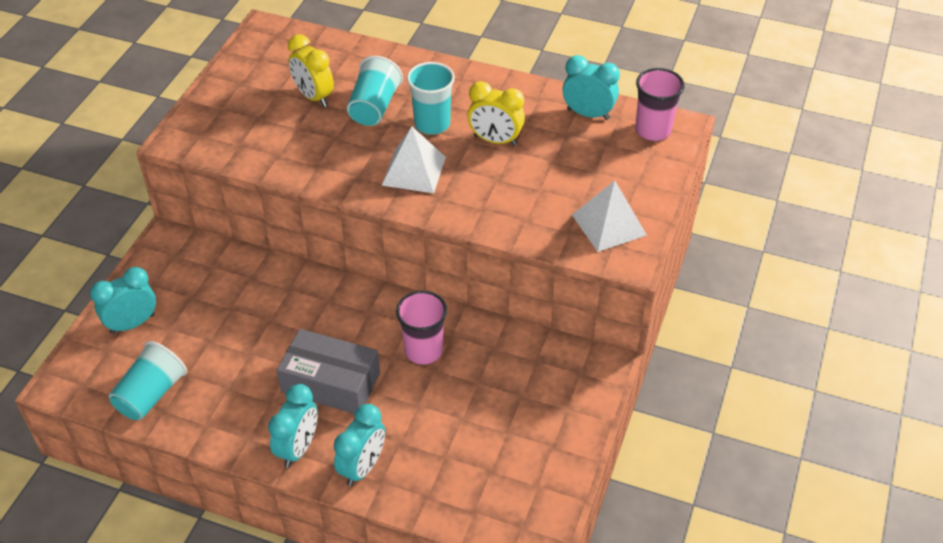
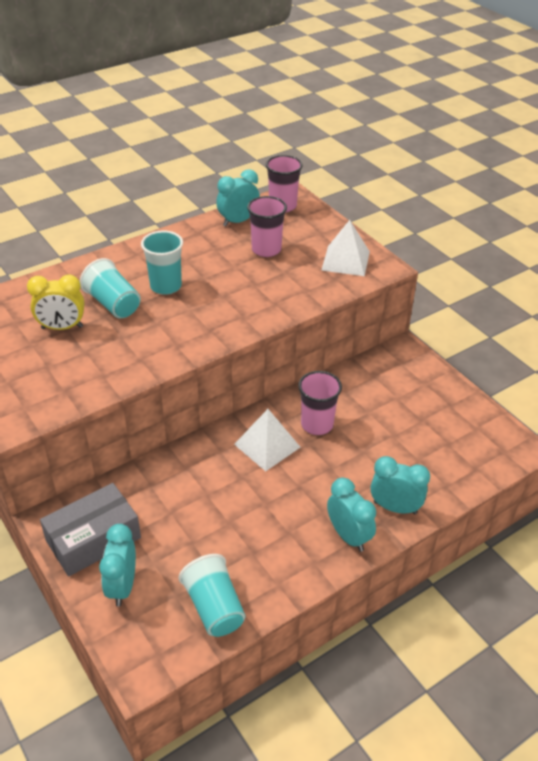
camera: 55 degrees left, 5 degrees down
grey box [276,329,380,414] -> grey box moved to [40,483,141,576]
turquoise clock [334,404,385,486] -> turquoise clock turned 45 degrees counterclockwise [371,456,430,514]
white pyramid [382,127,446,193] -> white pyramid moved to [234,409,301,471]
yellow clock [468,81,525,146] -> none
none -> pink cup [247,196,287,257]

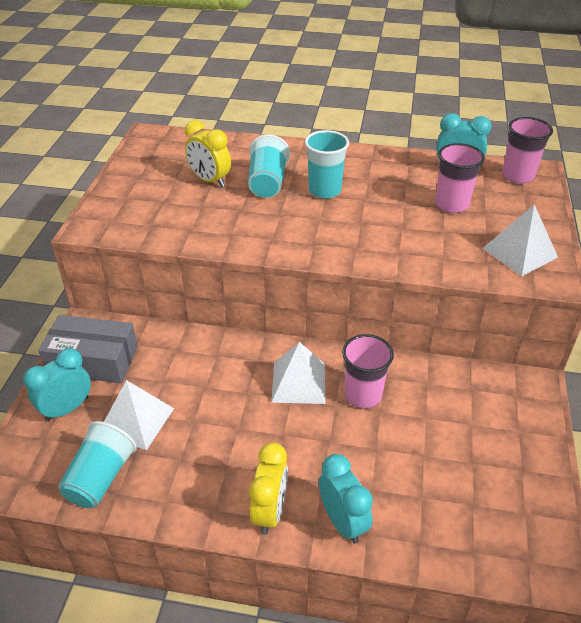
camera: 45 degrees right, 0 degrees up
turquoise clock [327,478,376,552] -> yellow clock [249,442,288,535]
none -> white pyramid [104,380,174,451]

